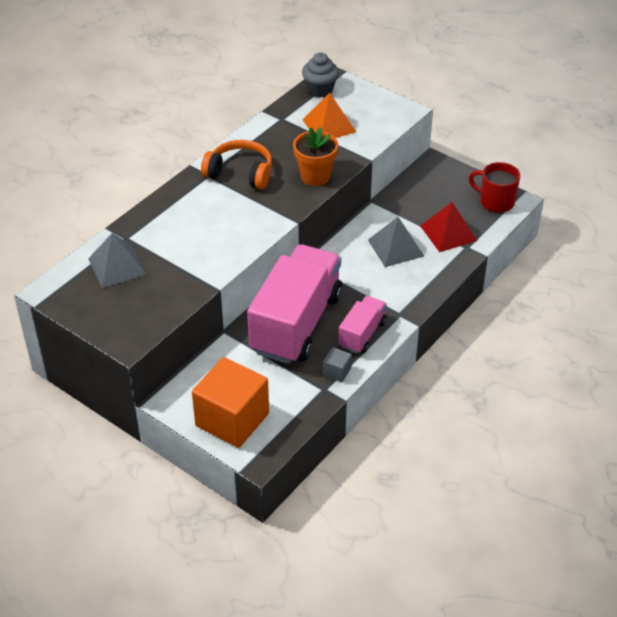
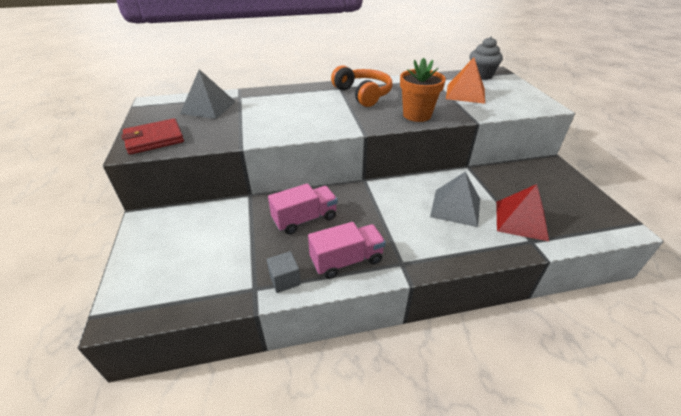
camera: 40 degrees right, 5 degrees down
orange cube [192,357,269,448] -> none
pink truck [247,244,342,364] -> pink truck [268,183,337,235], size x0.49
red mug [469,162,520,213] -> none
none -> red wallet [121,118,184,155]

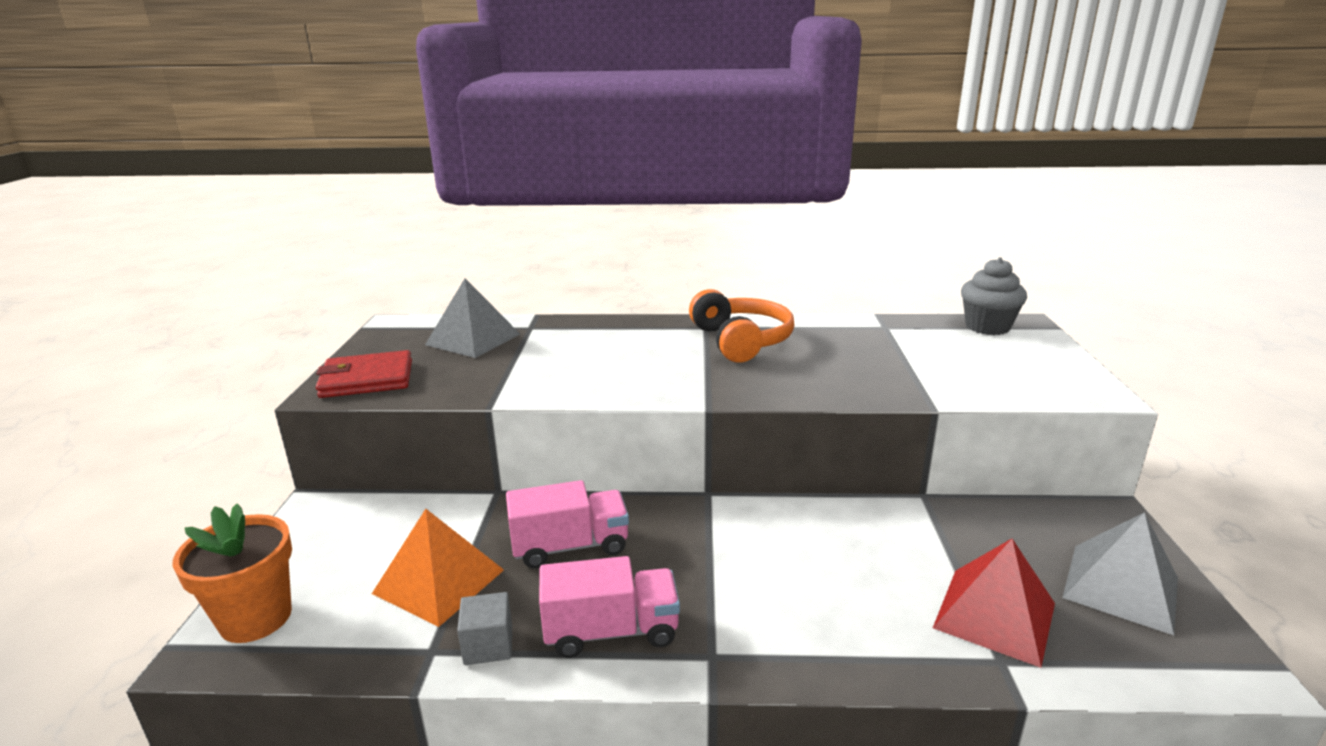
camera: 15 degrees right, 15 degrees down
orange flower pot [400,58,446,122] -> orange flower pot moved to [173,503,292,643]
grey pyramid [430,172,480,227] -> grey pyramid moved to [1062,512,1178,635]
orange pyramid [446,57,485,104] -> orange pyramid moved to [372,509,504,627]

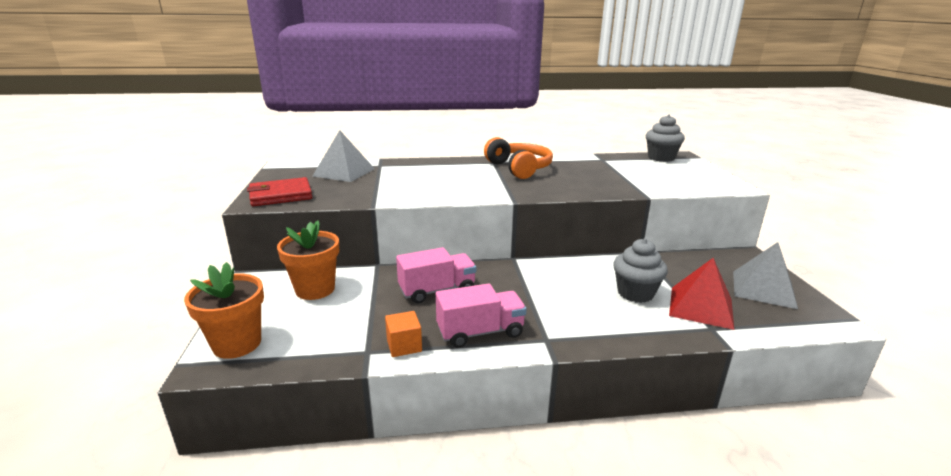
camera: 10 degrees left, 0 degrees up
orange pyramid [372,509,504,627] -> none
grey cube [457,592,512,665] -> orange cube [385,311,422,357]
none -> orange flower pot [277,220,339,300]
none -> grey cupcake [613,238,668,303]

